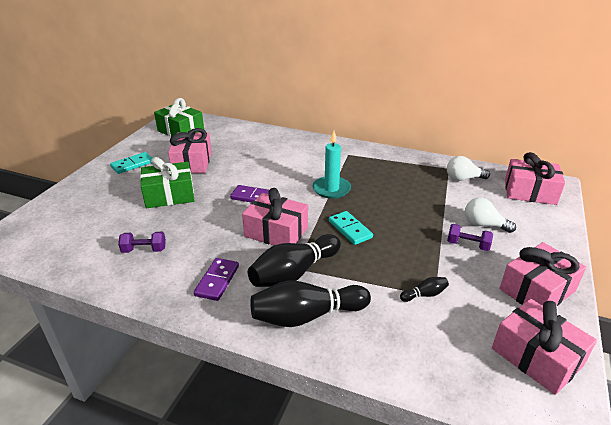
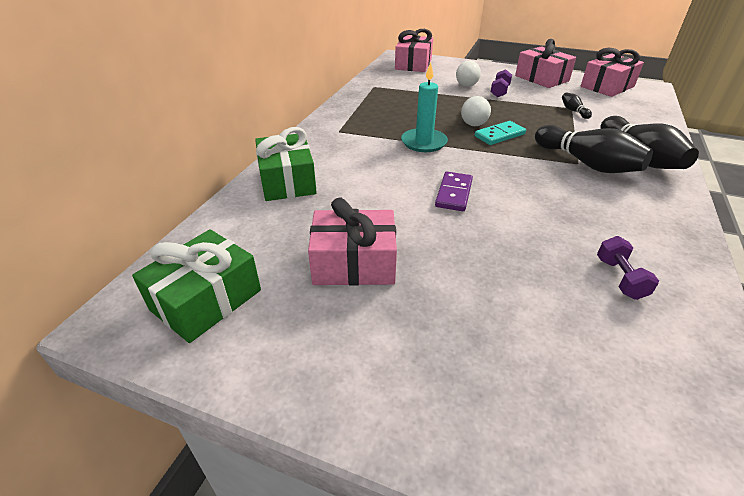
camera: 90 degrees left, 5 degrees up
turquoise domino [110,152,153,174] -> none
green gift [140,157,195,208] -> green gift moved to [255,127,317,201]
purple domino [194,258,239,301] -> none
pink gift [242,188,308,245] -> none
white light bulb [447,156,490,181] -> white light bulb moved to [461,96,491,126]

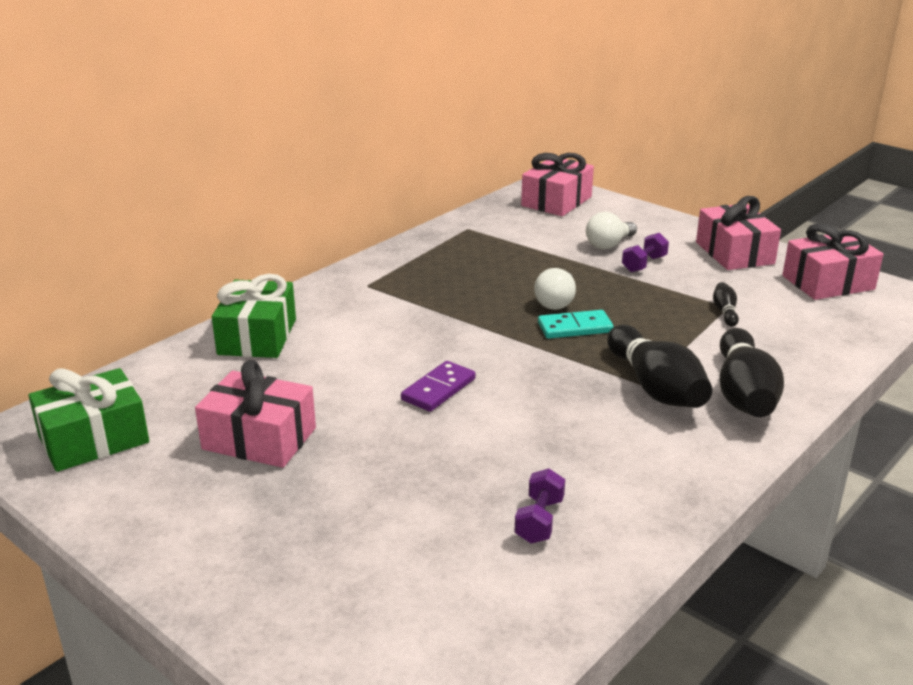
camera: 20 degrees right, 10 degrees down
turquoise candle [401,63,448,152] -> none

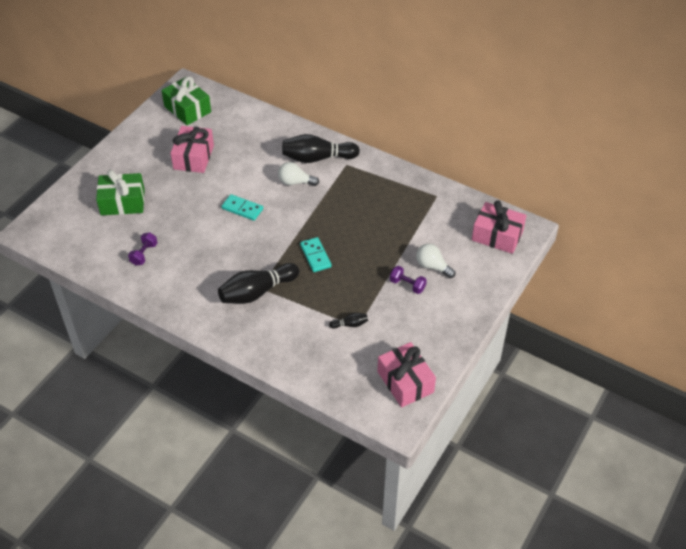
camera: 80 degrees right, 20 degrees up
green gift [212,274,296,358] -> green gift moved to [96,169,145,215]
purple domino [401,361,476,412] -> turquoise domino [221,194,263,221]
purple dumbbell [515,469,565,544] -> purple dumbbell turned 75 degrees counterclockwise [128,232,157,265]
white light bulb [534,268,576,310] -> white light bulb moved to [278,162,319,186]
pink gift [696,196,781,270] -> none
black bowling pin [719,328,784,417] -> black bowling pin moved to [282,134,360,163]

